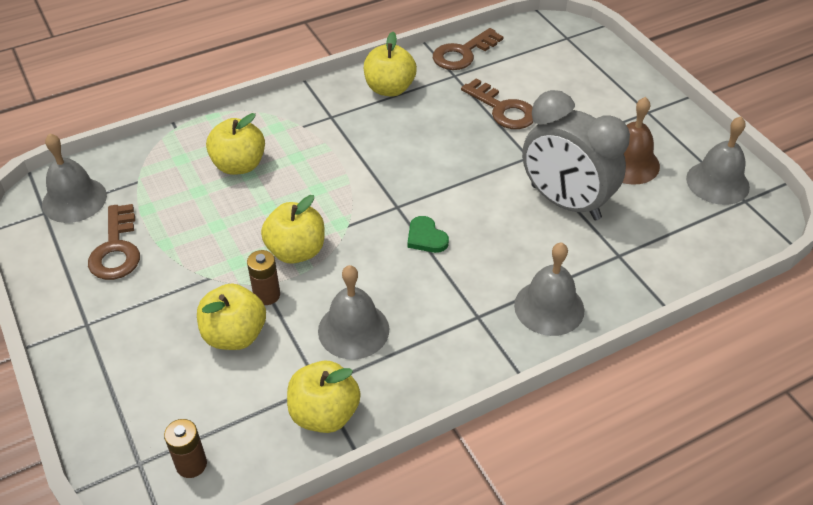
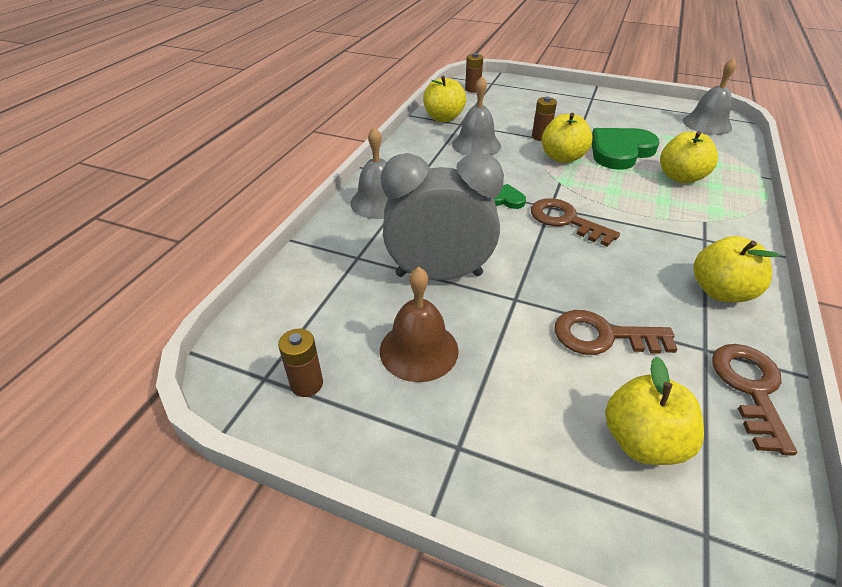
camera: 140 degrees right, 5 degrees down
brown key [88,204,140,280] -> brown key moved to [531,198,620,247]
yellow apple [197,284,266,350] -> yellow apple moved to [605,357,704,465]
grey bell [686,116,750,205] -> brown battery [278,329,323,397]
none -> green heart [592,128,659,170]

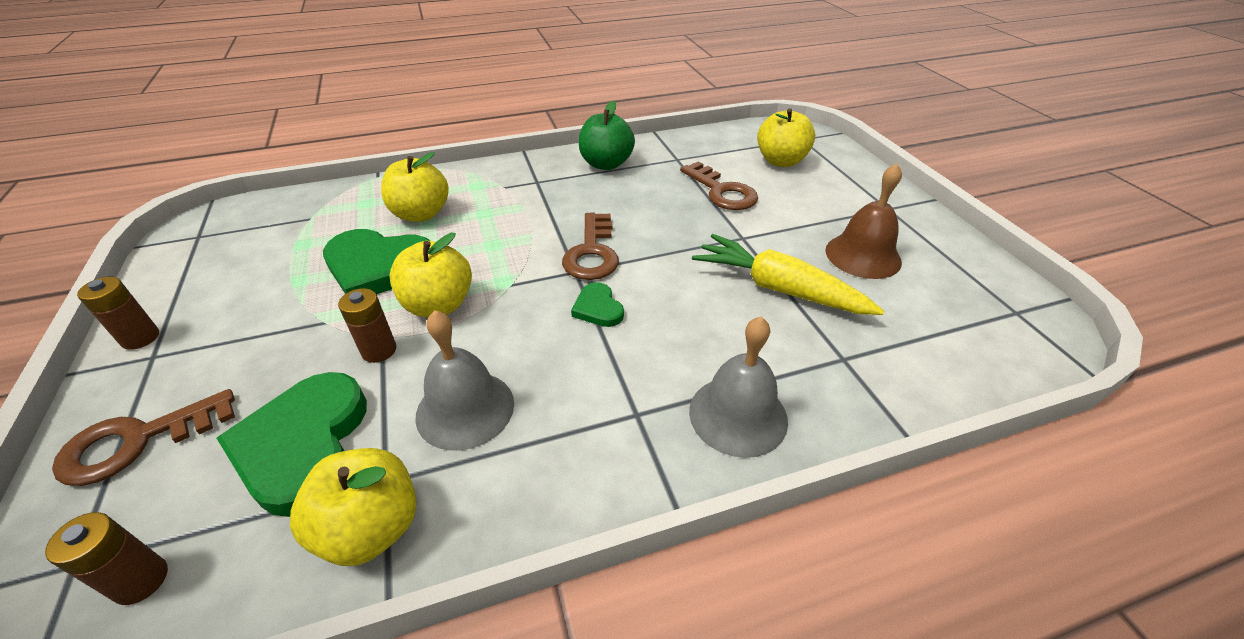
camera: 130 degrees left, 0 degrees up
brown battery [278,329,323,397] -> brown battery moved to [77,277,159,350]
grey clock [381,152,504,280] -> yellow carrot [692,234,884,315]
grey bell [683,58,736,135] -> none
yellow apple [693,236,779,302] -> green apple [579,100,635,170]
brown key [712,344,797,456] -> brown key moved to [52,389,235,486]
none -> green heart [217,372,367,517]

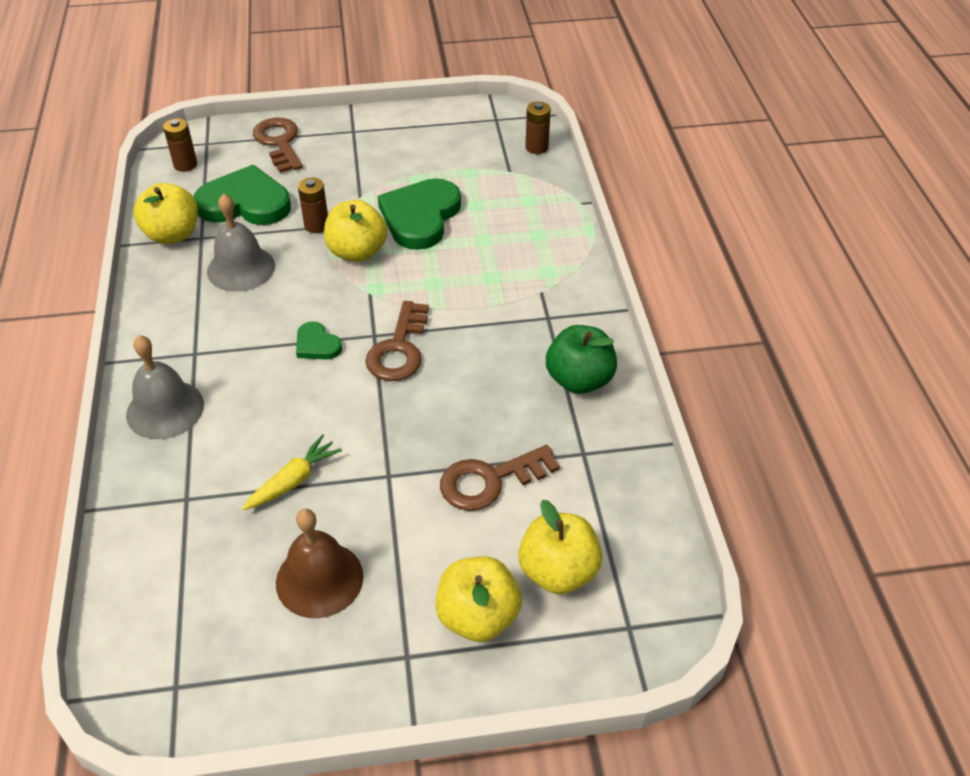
camera: 100 degrees right, 5 degrees up
brown battery [77,277,159,350] -> brown battery moved to [525,101,551,154]
yellow apple [381,152,449,222] -> yellow apple moved to [435,556,522,642]
brown key [562,213,619,280] -> brown key turned 90 degrees counterclockwise [365,301,429,381]
green heart [571,282,624,327] -> green heart turned 120 degrees counterclockwise [296,321,342,359]
yellow carrot [692,234,884,315] -> yellow carrot [242,434,342,510], size x0.59

